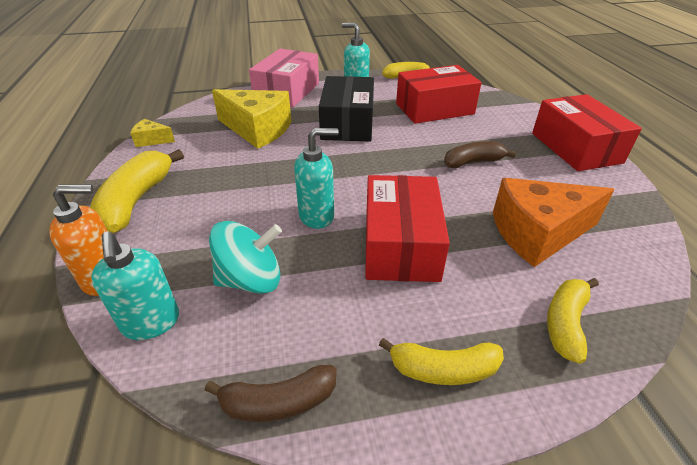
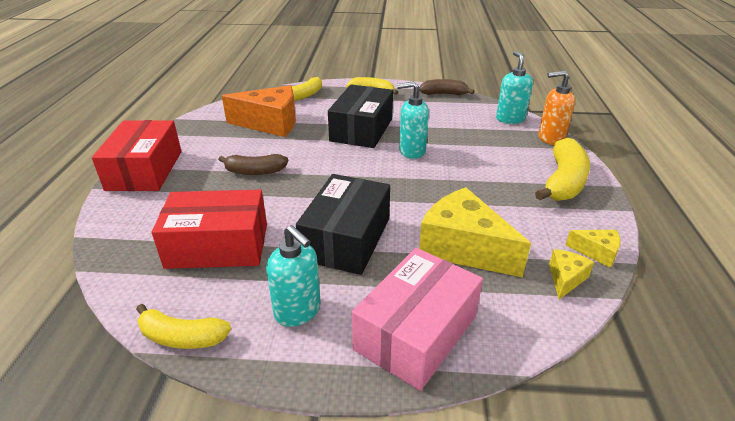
camera: 165 degrees left, 5 degrees down
turquoise spinning top [209,221,282,294] -> none
red box [365,175,450,282] -> black box [328,85,393,148]
none -> yellow cheese [549,249,594,299]

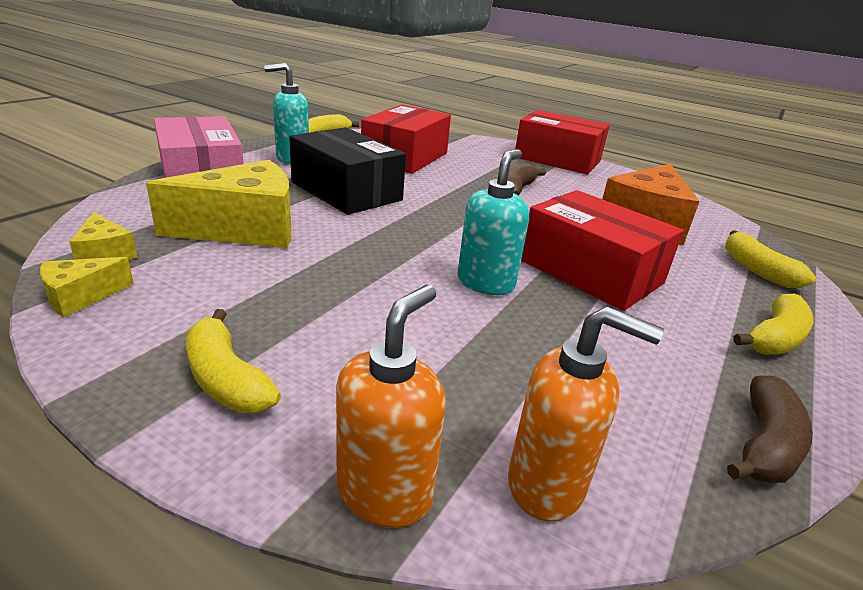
camera: 115 degrees right, 5 degrees down
black box [328,85,393,148] -> red box [521,190,683,311]
turquoise soap dispenser [496,51,533,124] -> orange soap dispenser [508,306,664,522]
yellow banana [535,138,590,201] -> yellow banana [186,309,281,413], size x0.64

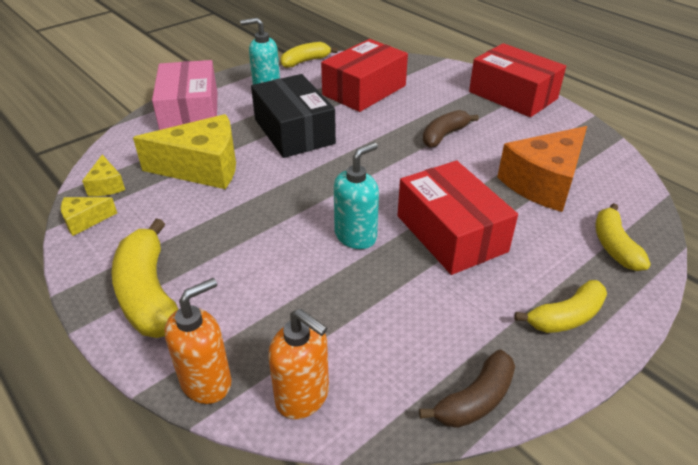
camera: 20 degrees right, 10 degrees up
yellow banana [186,309,281,413] -> yellow banana [111,219,179,338], size x1.56

